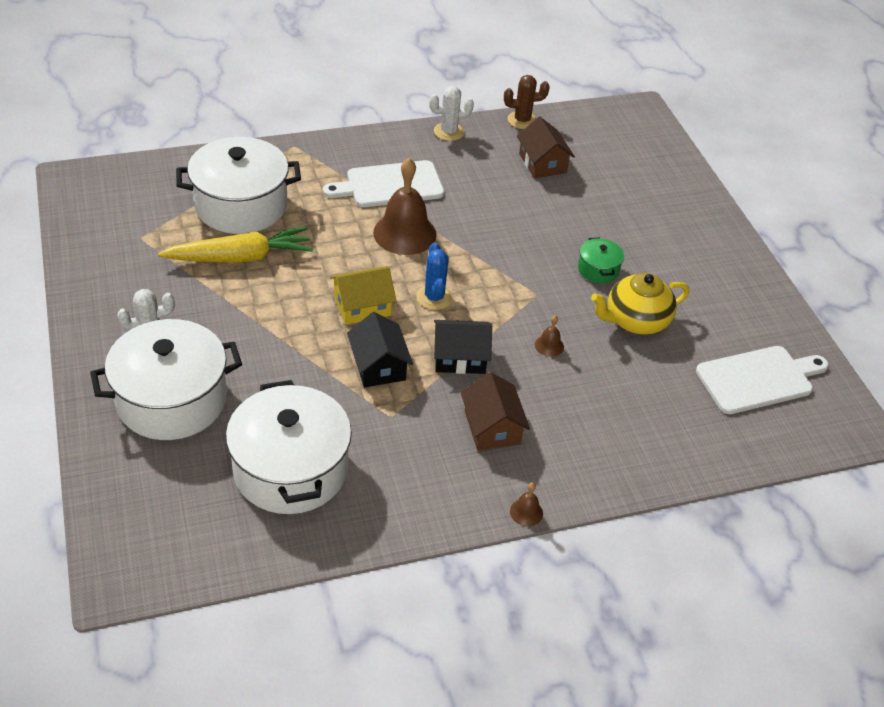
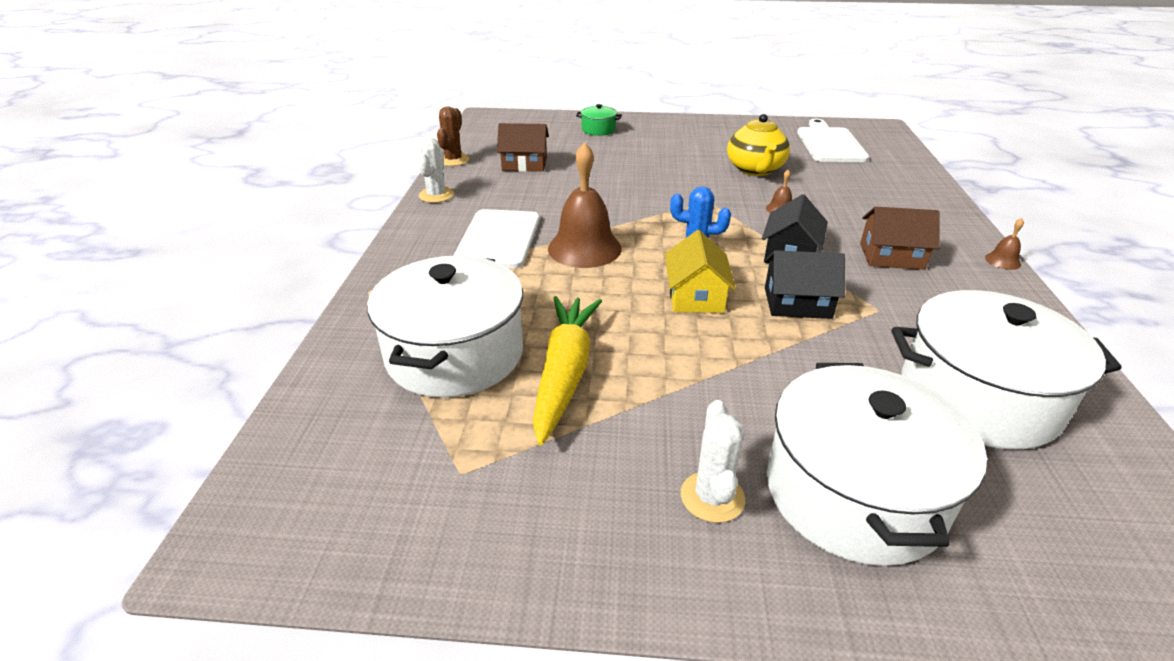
camera: 65 degrees left, 10 degrees down
green pot [578,237,624,283] -> green pot moved to [576,104,622,136]

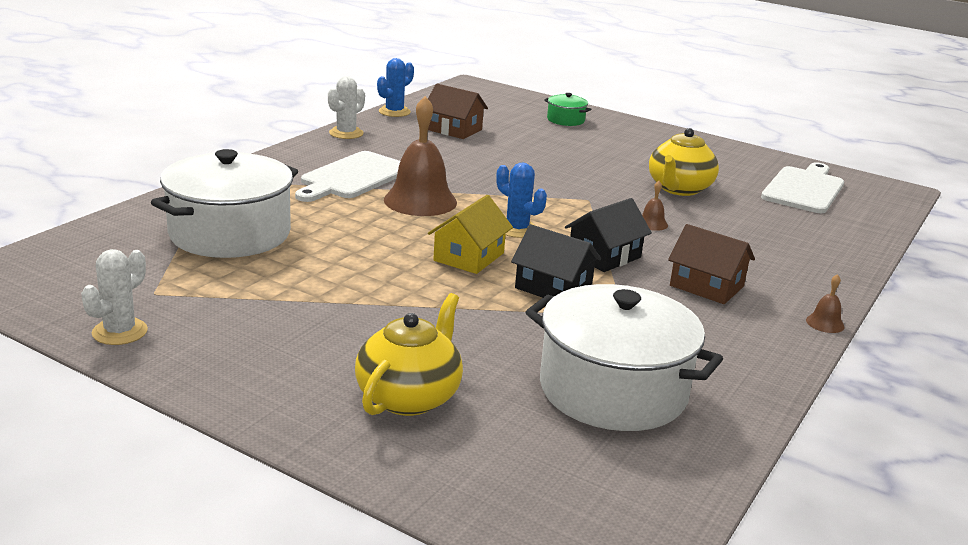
camera: 25 degrees right, 10 degrees down
brown cactus [437,106,469,166] -> blue cactus [377,58,414,117]
yellow carrot [533,296,602,445] -> none
white cactus [681,400,745,523] -> white cactus moved to [81,249,148,345]
white pot [767,363,987,566] -> yellow teapot [355,293,463,416]

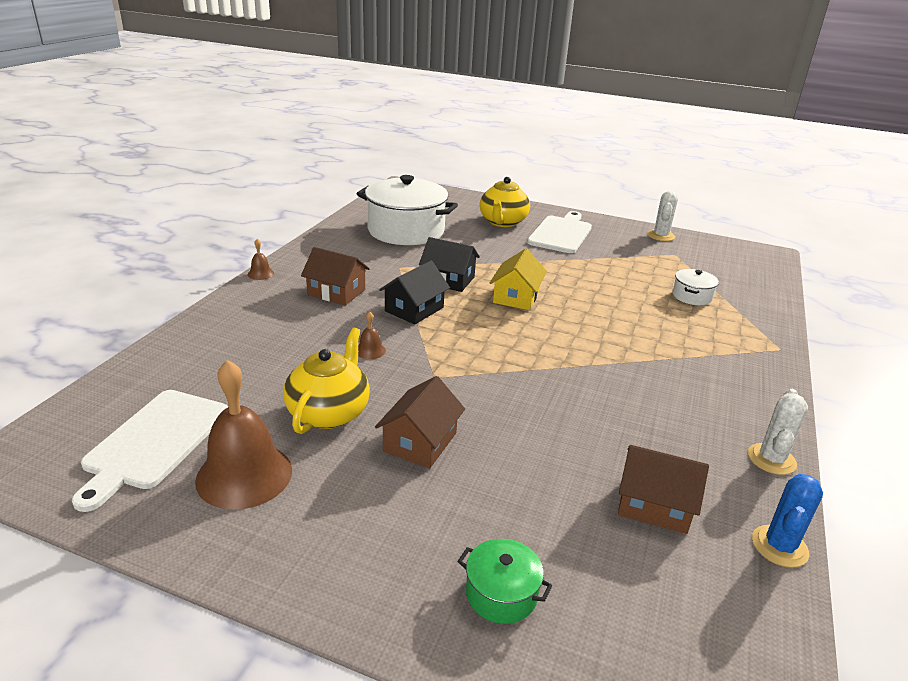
camera: 170 degrees right, 5 degrees up
white pot [151,149,298,258] -> white pot [673,269,719,305], size x0.44
white cutting board [295,151,400,202] -> white cutting board moved to [527,211,592,253]
brown bell [384,96,457,216] -> brown bell moved to [195,360,292,510]
blue cactus [496,162,547,238] -> none
none -> brown house [375,376,465,468]

